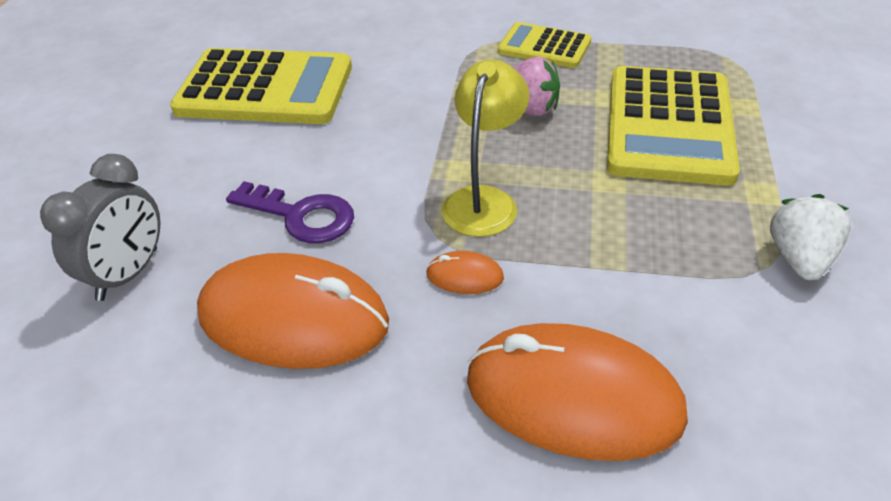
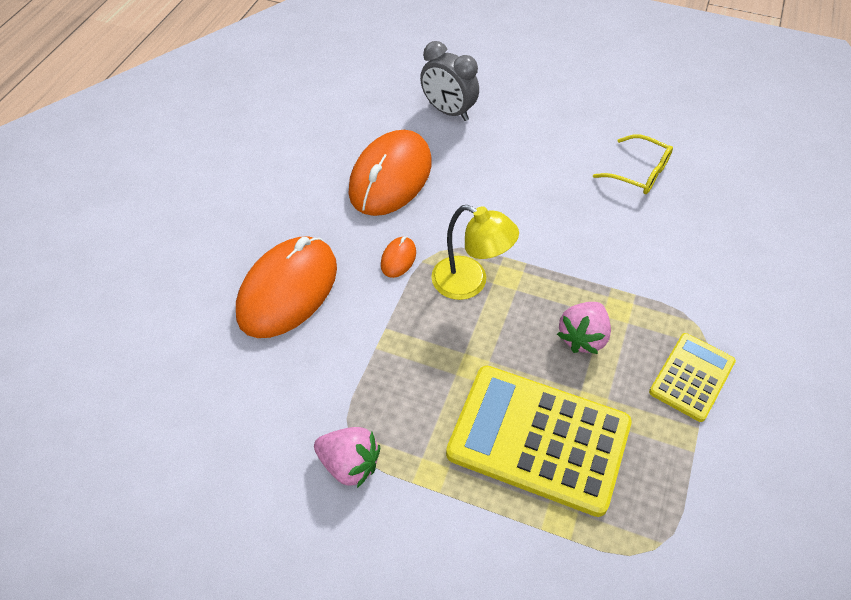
camera: 100 degrees right, 10 degrees up
yellow calculator [170,48,352,124] -> yellow glasses [593,134,673,194]
purple key [226,181,354,243] -> none
white strawberry [770,194,851,280] -> pink strawberry [314,427,380,488]

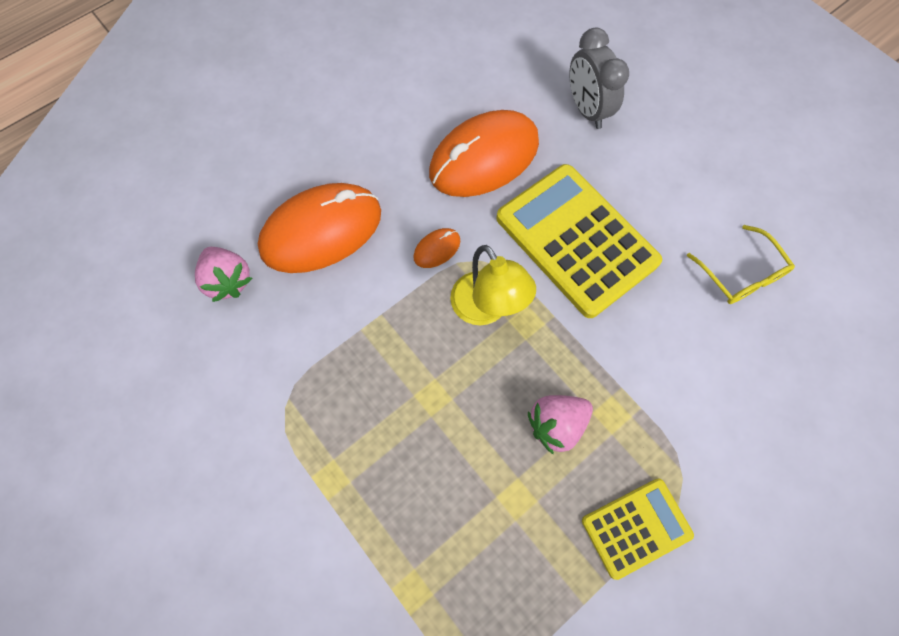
camera: 30 degrees right, 15 degrees up
pink strawberry [314,427,380,488] -> pink strawberry moved to [195,247,252,302]
yellow calculator [446,366,632,517] -> yellow calculator moved to [496,164,662,318]

